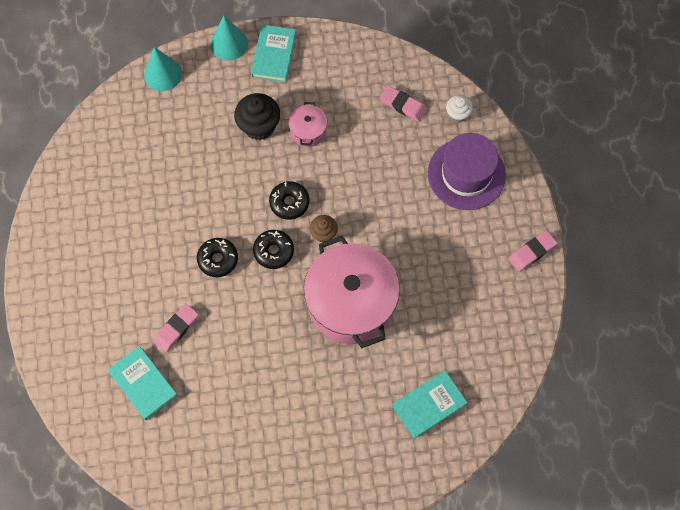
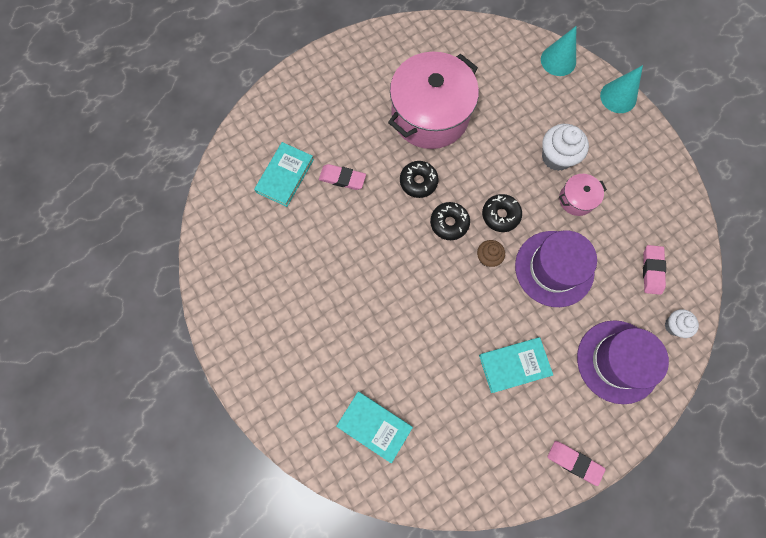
camera: 65 degrees right, 5 degrees up
black cupcake [234,93,280,140] -> white cupcake [542,124,589,171]
turquoise book [251,24,296,83] -> turquoise book moved to [479,337,553,393]
pink pot [304,236,400,348] -> pink pot moved to [388,52,479,149]
none -> purple hat [515,230,597,307]

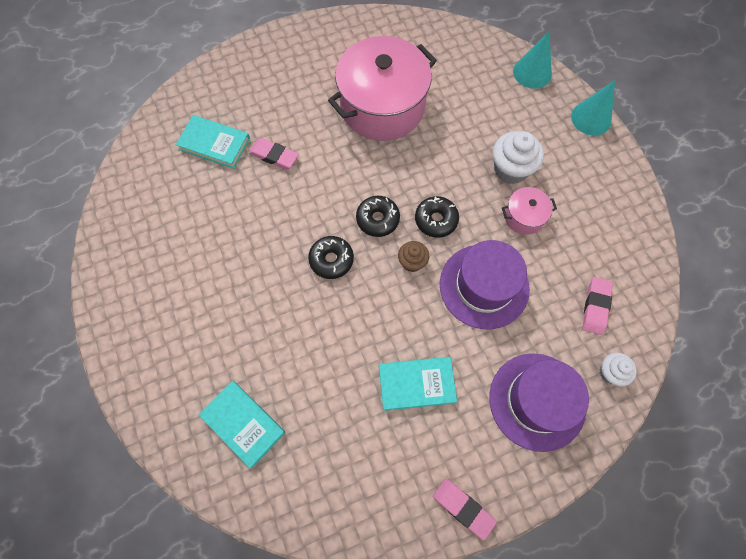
camera: 10 degrees right, 5 degrees down
turquoise book [254,142,314,207] -> turquoise book turned 75 degrees clockwise [176,115,250,169]
black donut [400,161,439,198] -> black donut moved to [308,236,354,279]

